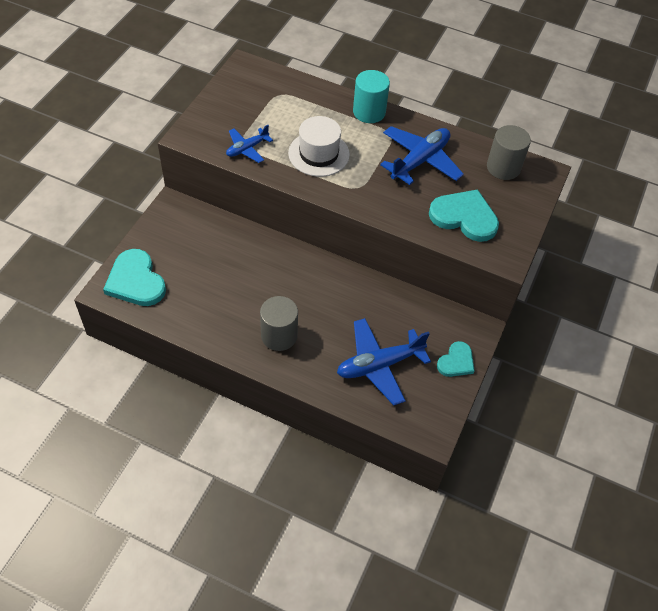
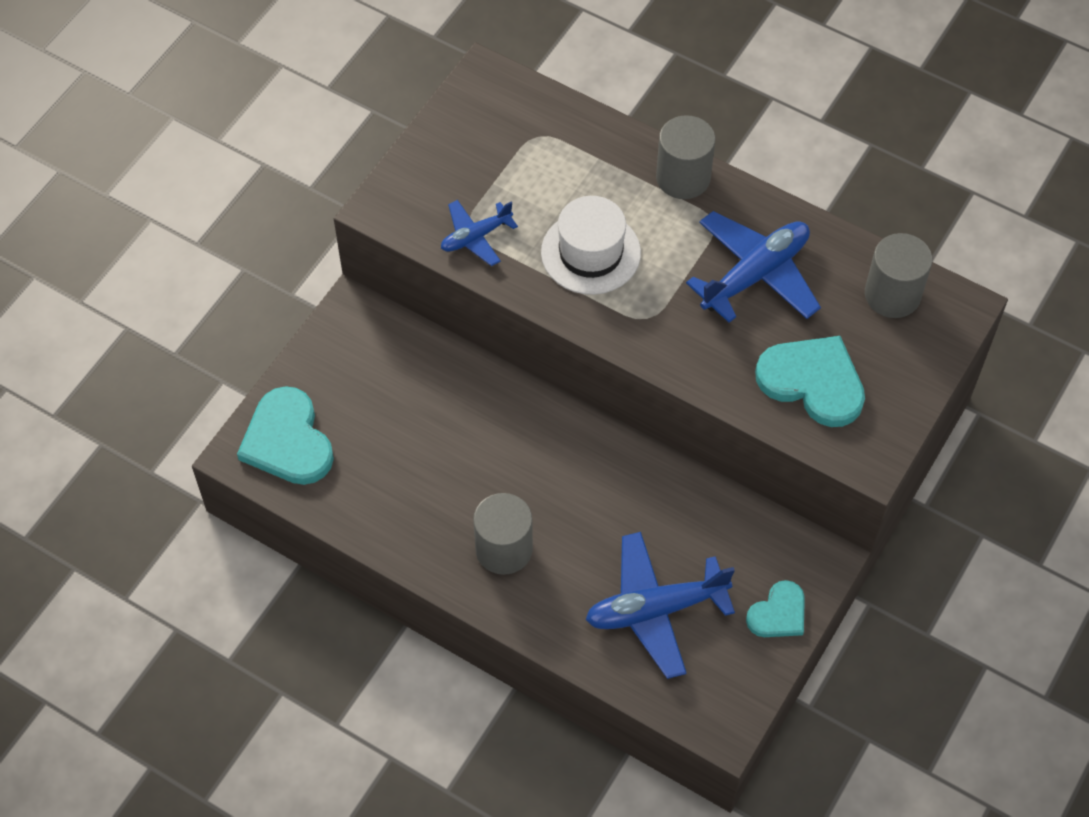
camera: 10 degrees right, 5 degrees up
turquoise cylinder [353,70,390,123] -> grey cylinder [656,115,715,199]

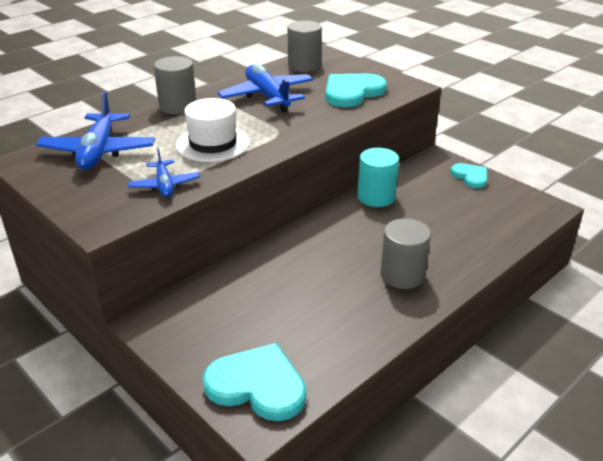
camera: 75 degrees left, 25 degrees down
turquoise heart [237,386,334,485] -> turquoise heart turned 150 degrees counterclockwise [203,343,306,421]
blue plane [586,532,735,679] -> blue plane moved to [36,91,155,170]
none -> turquoise cylinder [357,148,399,207]

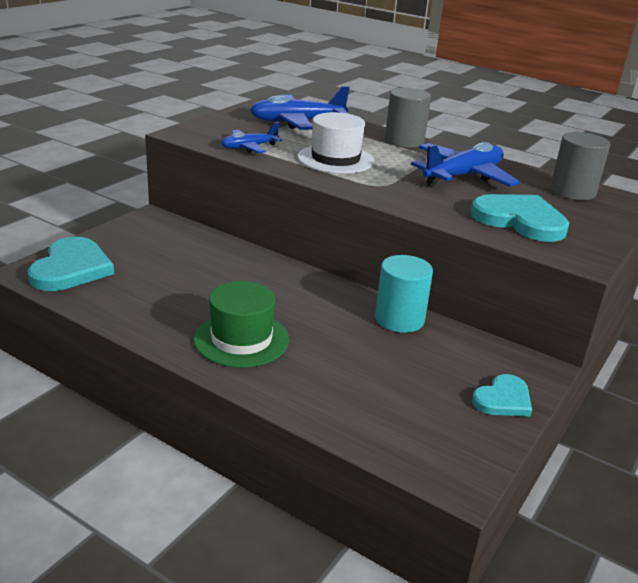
camera: 75 degrees right, 5 degrees down
grey cylinder [380,218,431,289] -> green hat [194,281,289,368]

